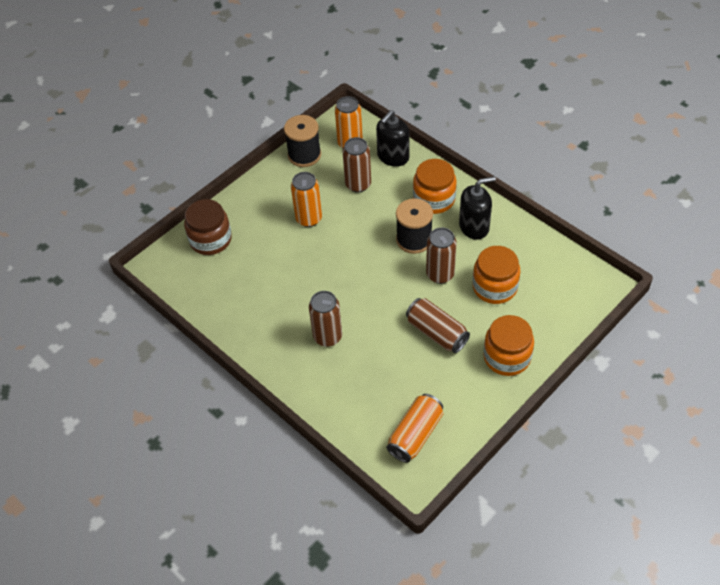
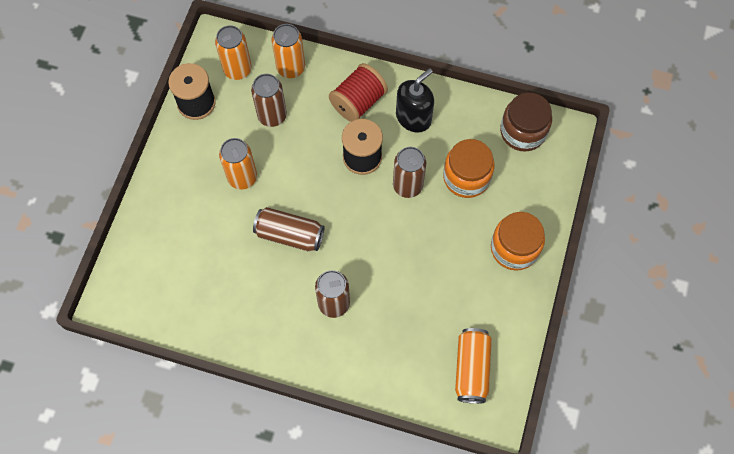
camera: 30 degrees left, 15 degrees up
brown jar [184,199,232,255] -> brown jar moved to [500,92,552,152]
black soap dispenser [376,110,409,167] -> orange can [271,24,305,78]
brown can [406,298,470,353] -> brown can moved to [253,207,325,251]
orange jar [413,159,457,214] -> red spool [329,63,388,122]

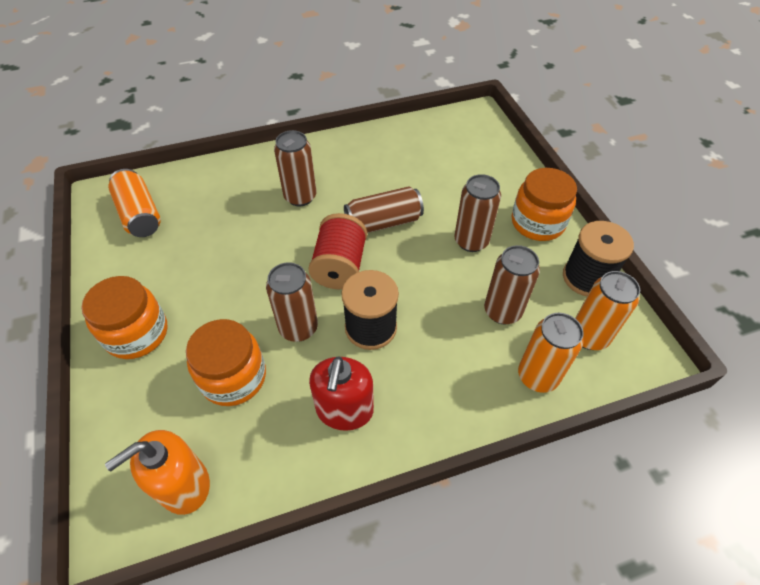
camera: 145 degrees right, 15 degrees down
orange can [219,138,257,190] -> brown can [454,174,501,252]
red spool [329,63,388,122] -> red spool moved to [308,213,367,289]
black soap dispenser [396,68,434,133] -> red soap dispenser [309,357,374,431]
brown jar [500,92,552,152] -> orange soap dispenser [105,430,210,515]
none -> orange jar [512,168,577,241]

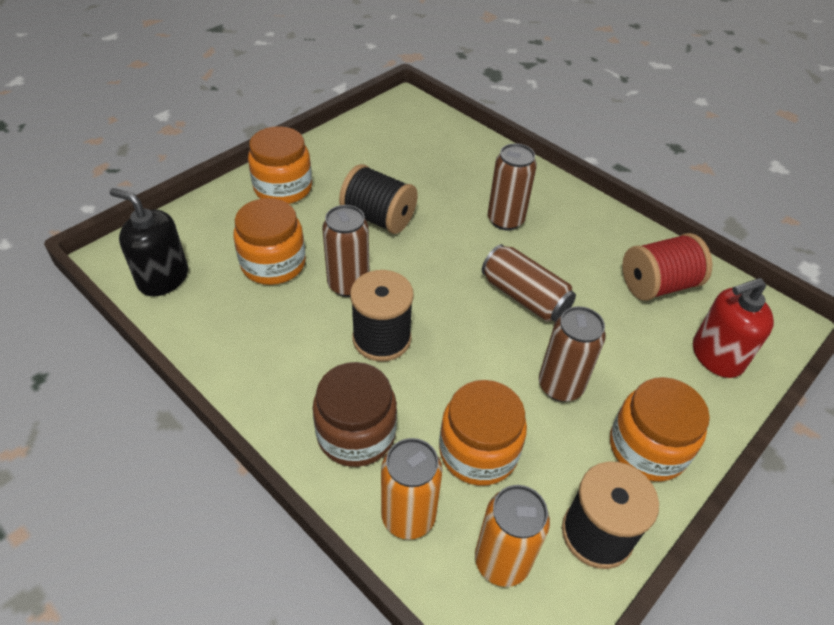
camera: 60 degrees right, 5 degrees down
orange soap dispenser [105,430,210,515] -> black soap dispenser [110,188,188,296]
orange can [108,169,161,237] -> none
red spool [308,213,367,289] -> red spool moved to [622,233,712,301]
red soap dispenser [309,357,374,431] -> red soap dispenser moved to [693,278,774,378]
brown can [484,245,540,324] -> orange jar [439,380,527,486]
none -> brown jar [313,362,397,467]
none -> black spool [339,164,418,234]

